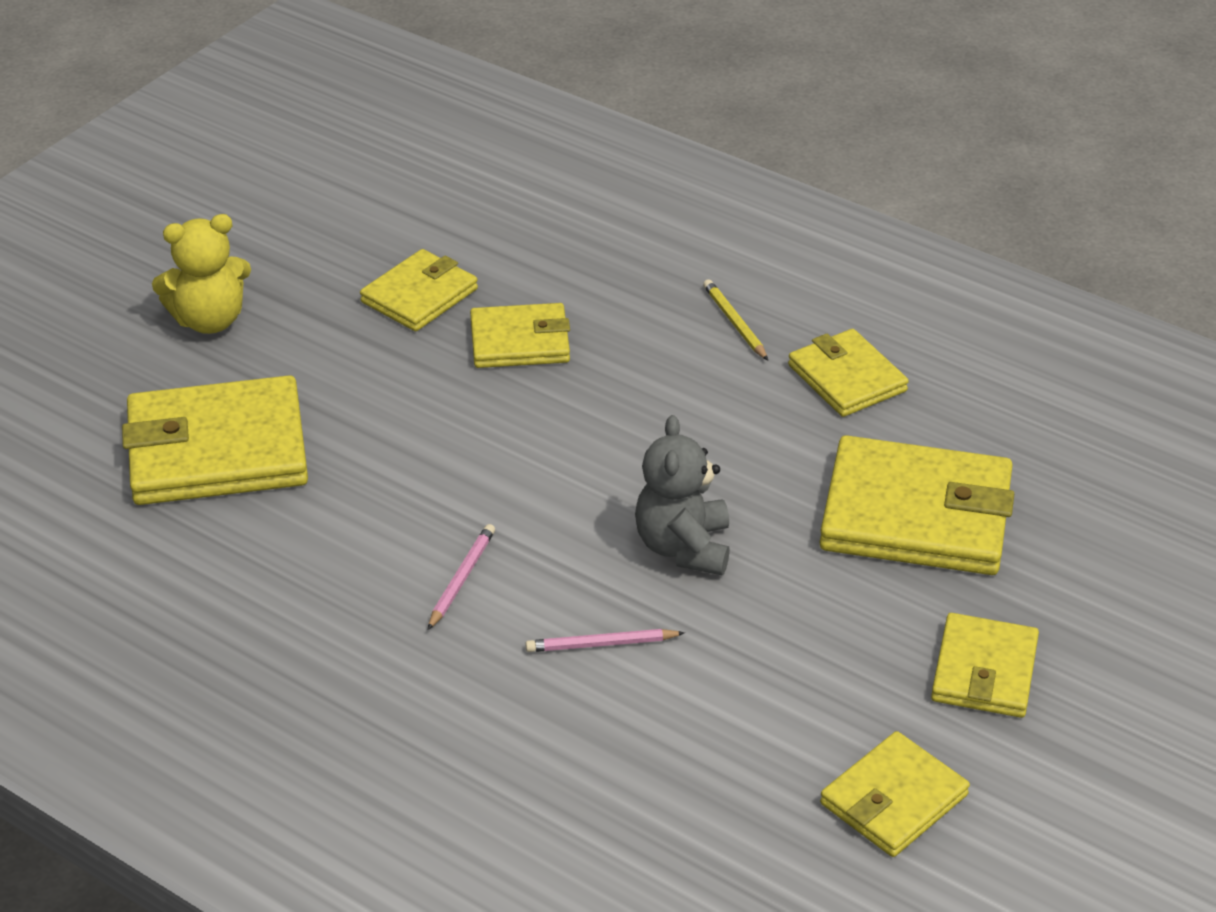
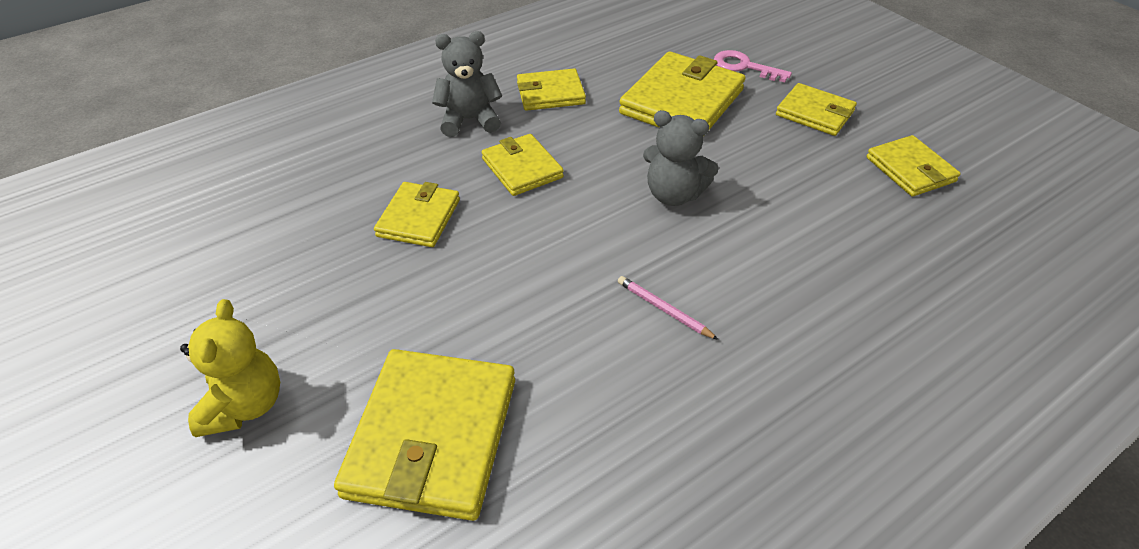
camera: 70 degrees left, 5 degrees up
yellow wallet [360,249,478,331] -> yellow wallet moved to [482,134,564,196]
pink pencil [525,629,685,652] -> none
yellow pencil [703,279,768,360] -> grey teddy bear [432,31,502,137]
none -> pink key [714,50,792,82]

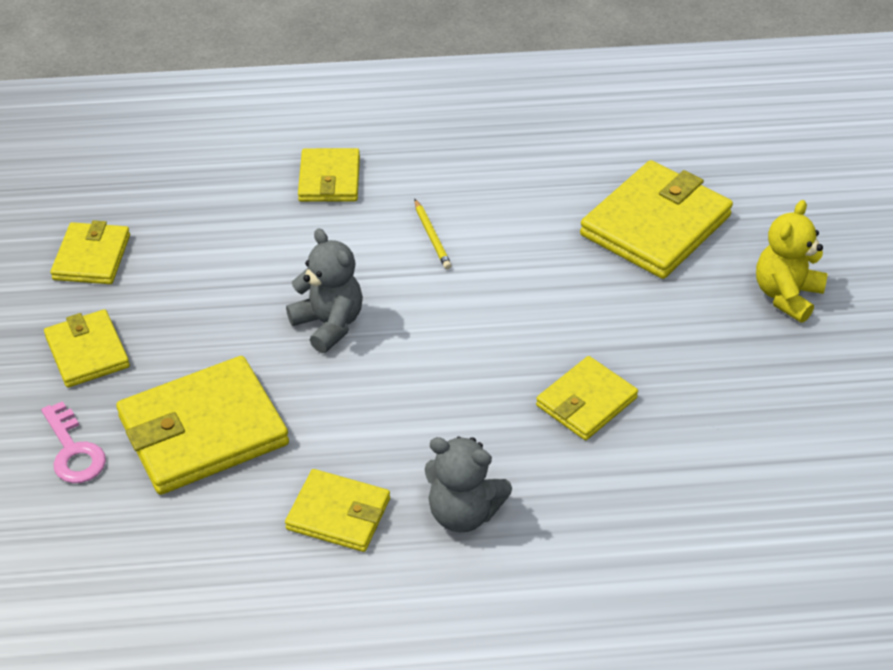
camera: 150 degrees left, 0 degrees up
yellow wallet [482,134,564,196] -> yellow wallet moved to [298,148,360,202]
pink pencil [618,276,719,340] -> yellow pencil [415,199,452,269]

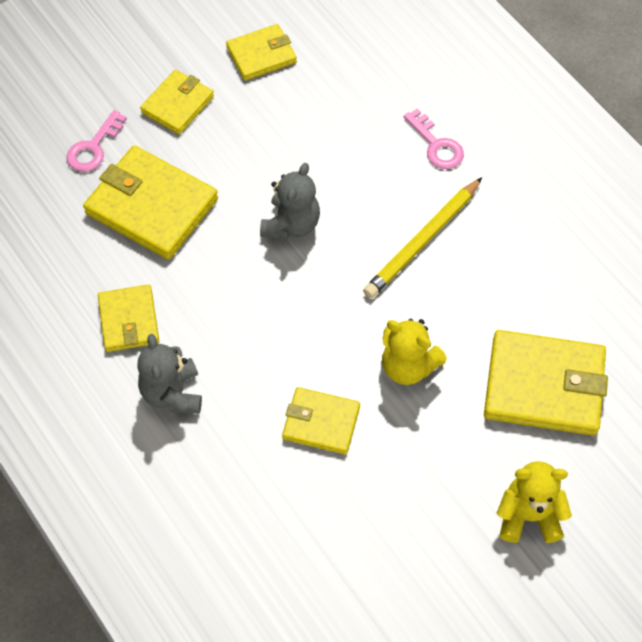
camera: 60 degrees right, 15 degrees up
yellow wallet [298,148,360,202] -> pink key [404,109,464,169]
yellow pencil [415,199,452,269] -> yellow pencil [363,177,482,298], size x2.00
none -> yellow teddy bear [382,318,447,385]

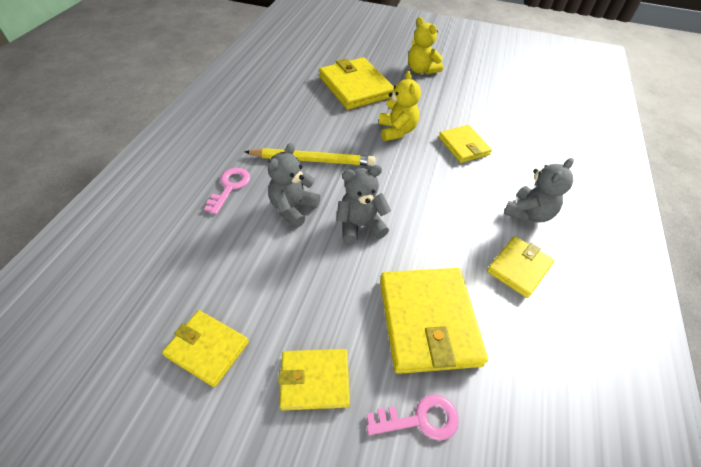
camera: 130 degrees left, 10 degrees down
none -> grey teddy bear [268,143,320,228]

